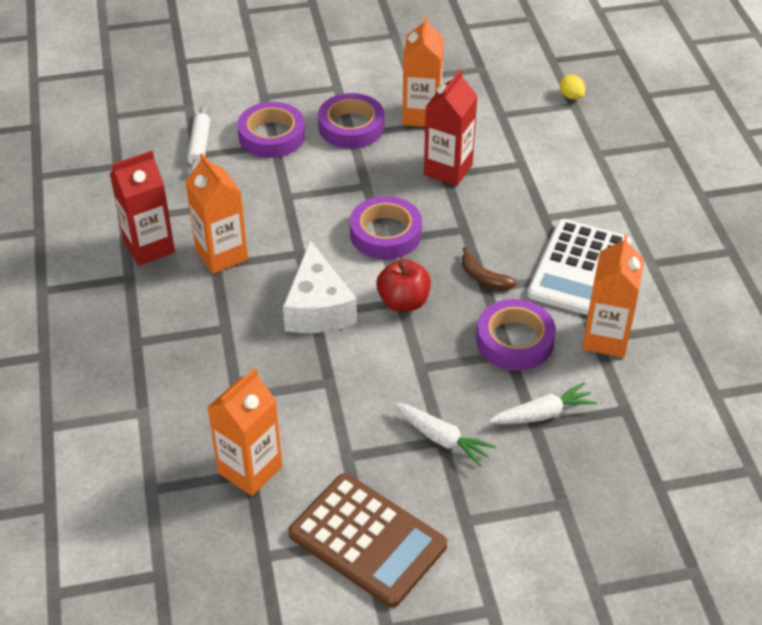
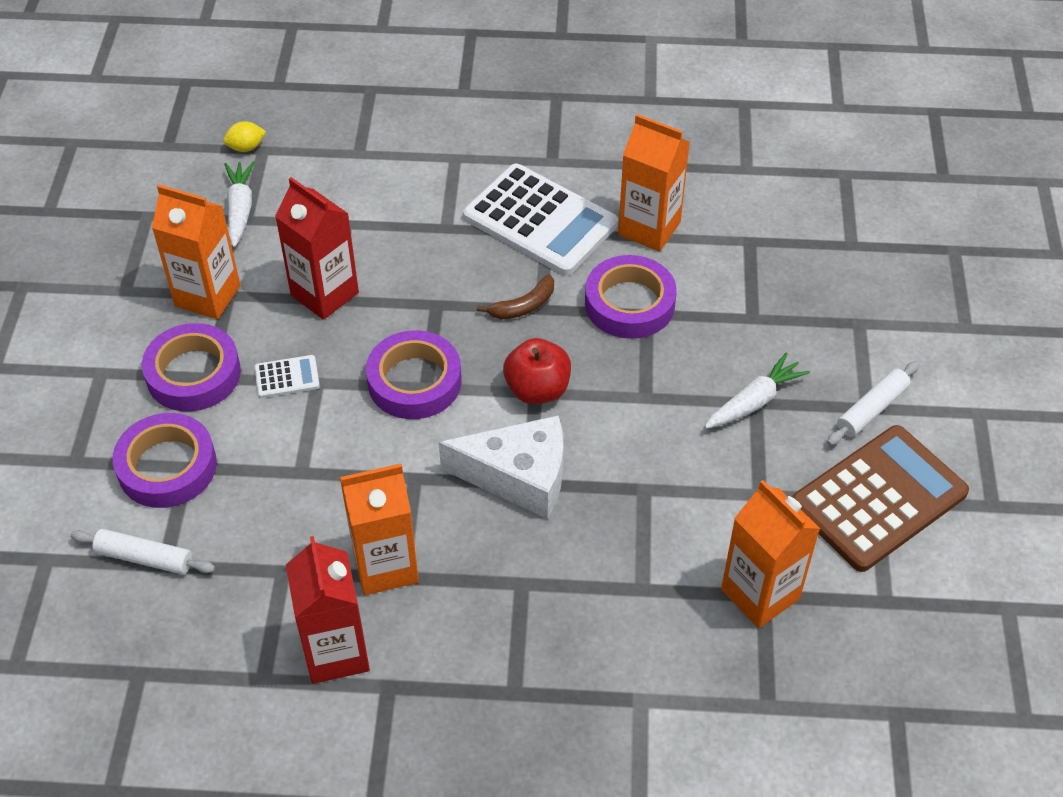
camera: 75 degrees left, 5 degrees up
white carrot [489,382,597,424] -> white carrot moved to [224,161,255,247]
none -> white calculator [254,355,320,398]
none -> white rolling pin [827,361,919,446]

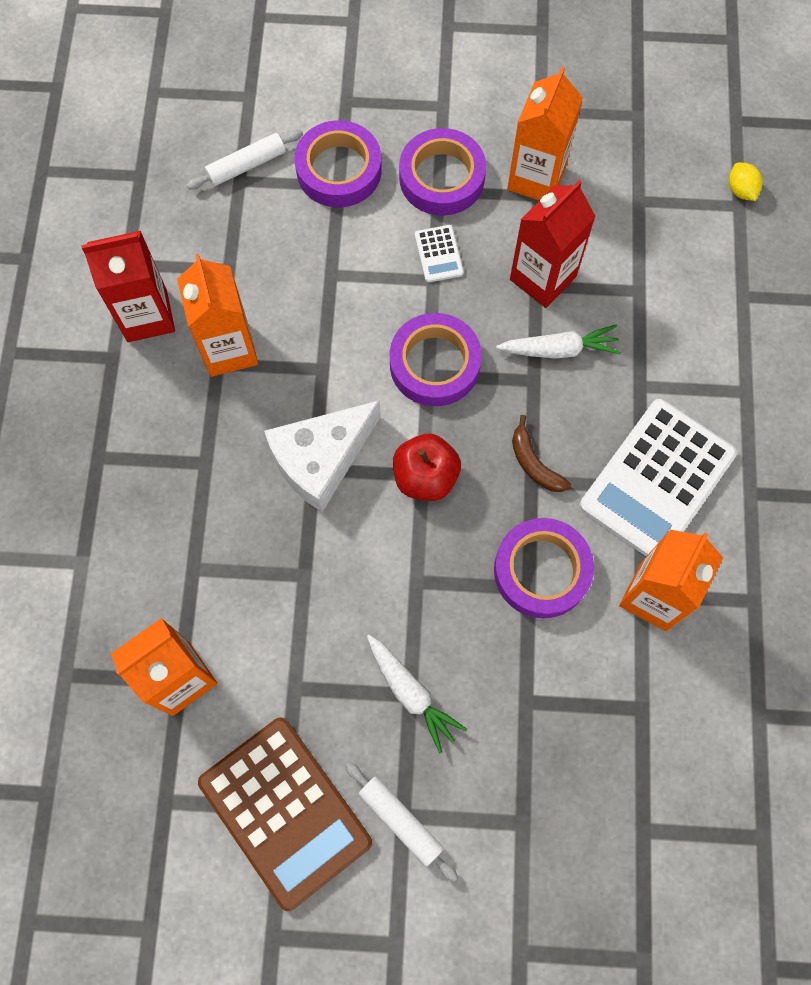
camera: 90 degrees right, 20 degrees up
white rolling pin [71,529,215,575] -> white rolling pin turned 45 degrees clockwise [187,130,303,190]
white carrot [224,161,255,247] -> white carrot moved to [496,325,621,359]
white cheese [439,415,563,519] -> white cheese turned 45 degrees clockwise [264,400,381,512]

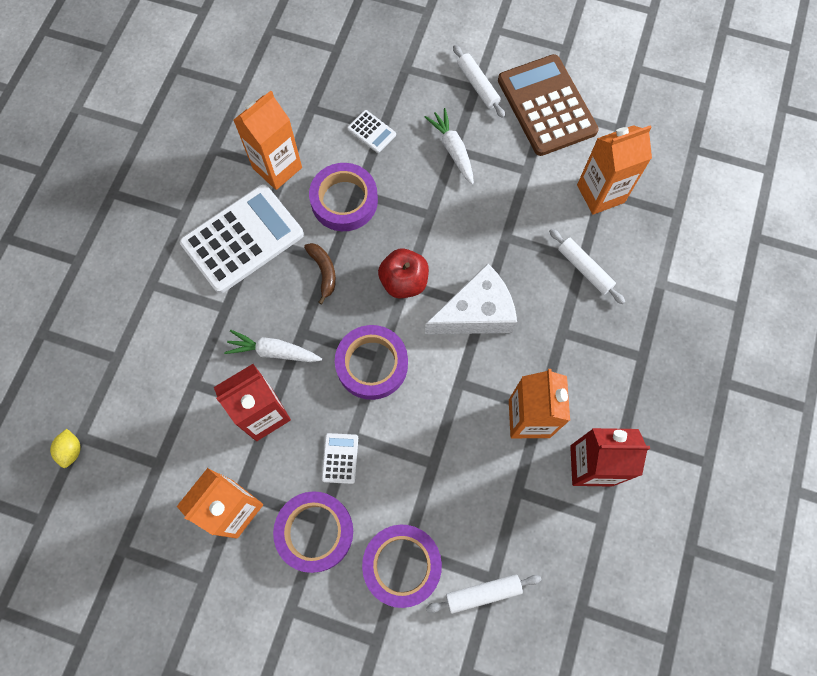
camera: 165 degrees left, 0 degrees up
none -> white calculator [347,110,396,153]
none -> white rolling pin [549,229,625,304]

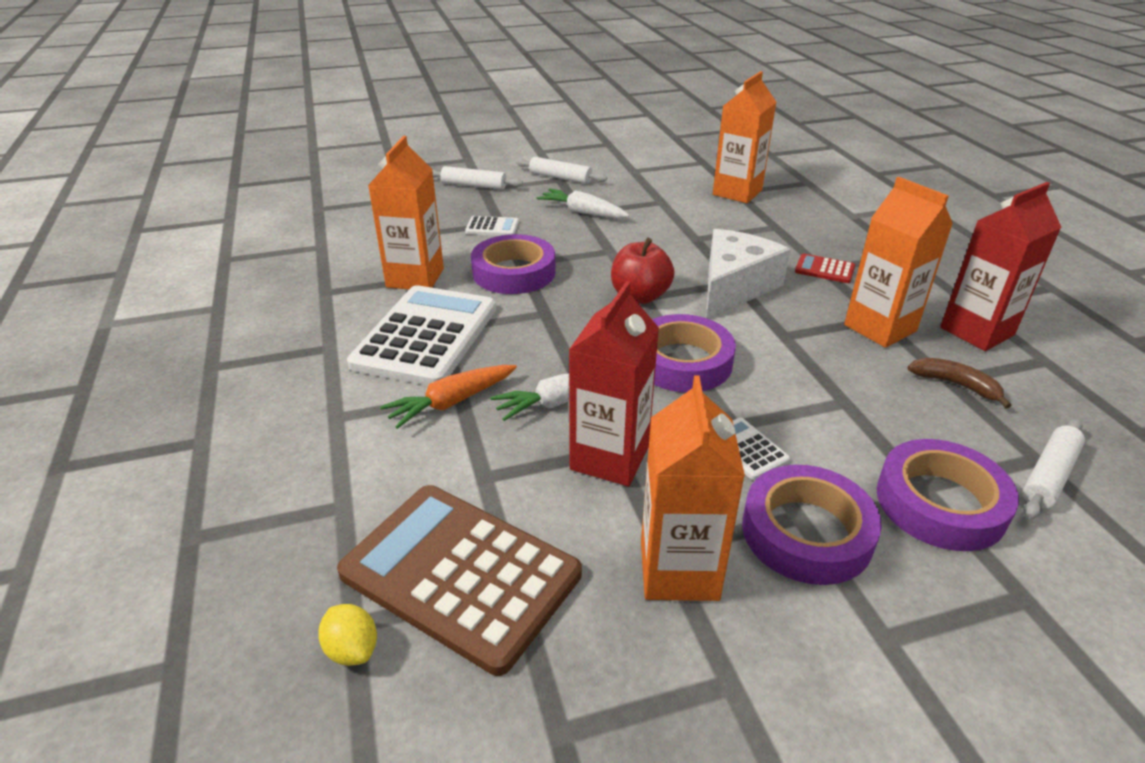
camera: 35 degrees left, 35 degrees down
brown banana [304,243,336,305] -> brown banana moved to [908,358,1011,409]
brown calculator [498,54,599,156] -> brown calculator moved to [337,485,582,676]
white rolling pin [549,229,625,304] -> white rolling pin moved to [432,166,523,190]
none -> orange carrot [380,365,517,429]
none -> red calculator [795,254,855,283]

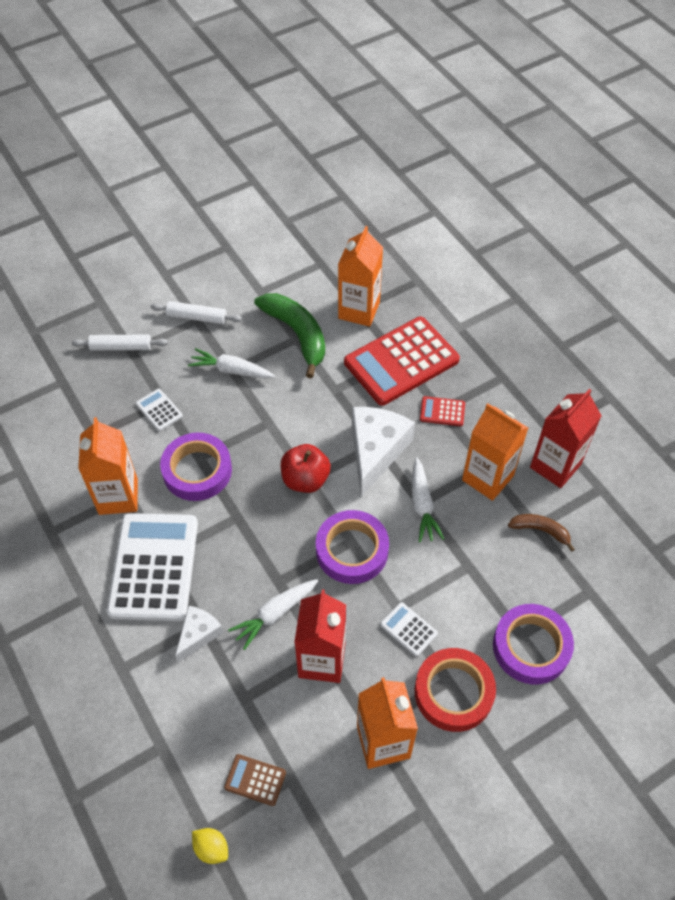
camera: 15 degrees left, 20 degrees up
brown calculator [337,485,582,676] -> brown calculator [224,754,286,806], size x0.42
orange carrot [380,365,517,429] -> white cheese [175,606,223,663]
white calculator [465,216,519,236] -> white calculator turned 120 degrees counterclockwise [136,389,183,431]
purple tape [742,465,882,585] -> red tape [415,648,496,732]
white rolling pin [1023,418,1085,519] -> none
none -> green banana [254,293,325,378]
none -> red calculator [344,317,460,406]
none -> white carrot [412,457,444,543]

